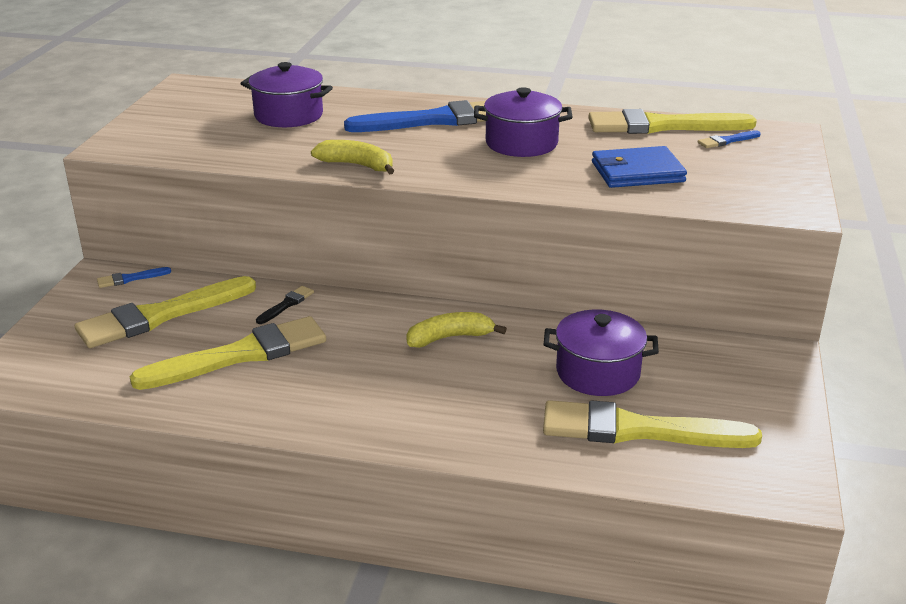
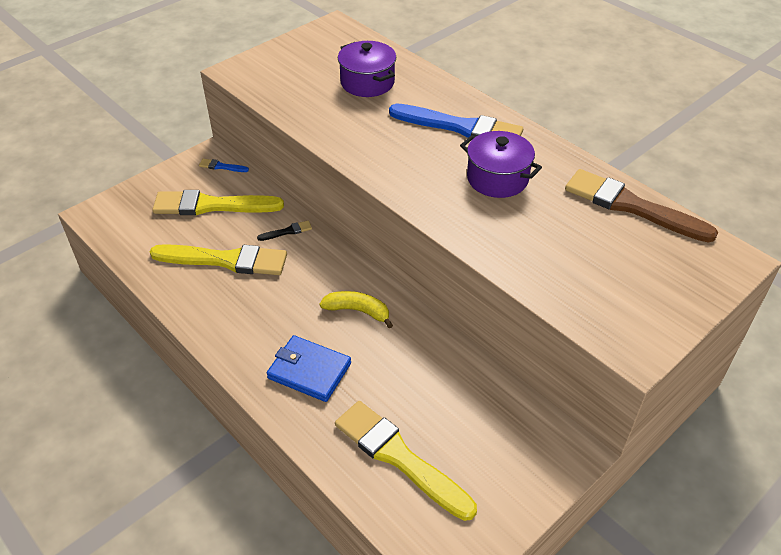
camera: 35 degrees right, 15 degrees up
yellow banana [311,140,394,174] -> none
purple pot [544,310,659,396] -> none
yellow brush [588,109,757,134] -> brown brush [565,169,718,243]
blue wallet [592,146,687,188] -> blue wallet moved to [267,335,351,402]
blue brush [698,130,761,148] -> none

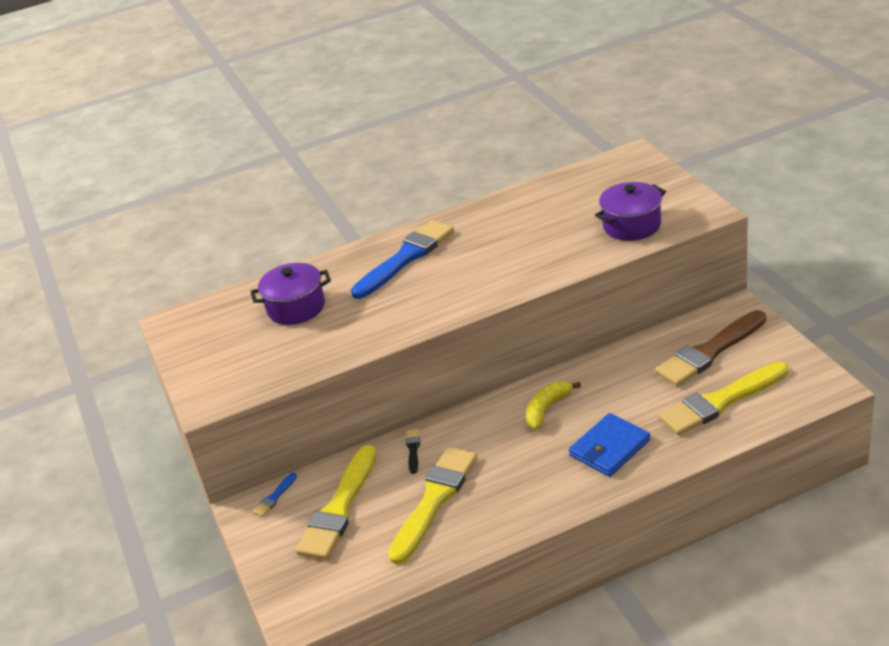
camera: 65 degrees left, 10 degrees down
purple pot [460,131,542,198] -> purple pot moved to [595,182,666,241]
brown brush [565,169,718,243] -> brown brush moved to [655,310,766,386]

